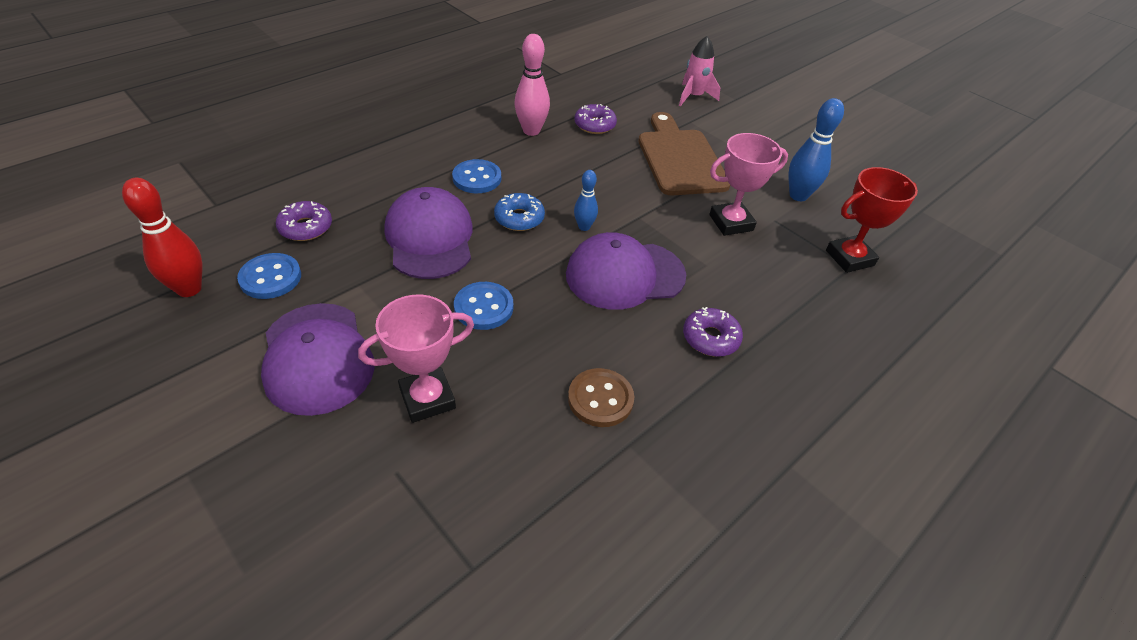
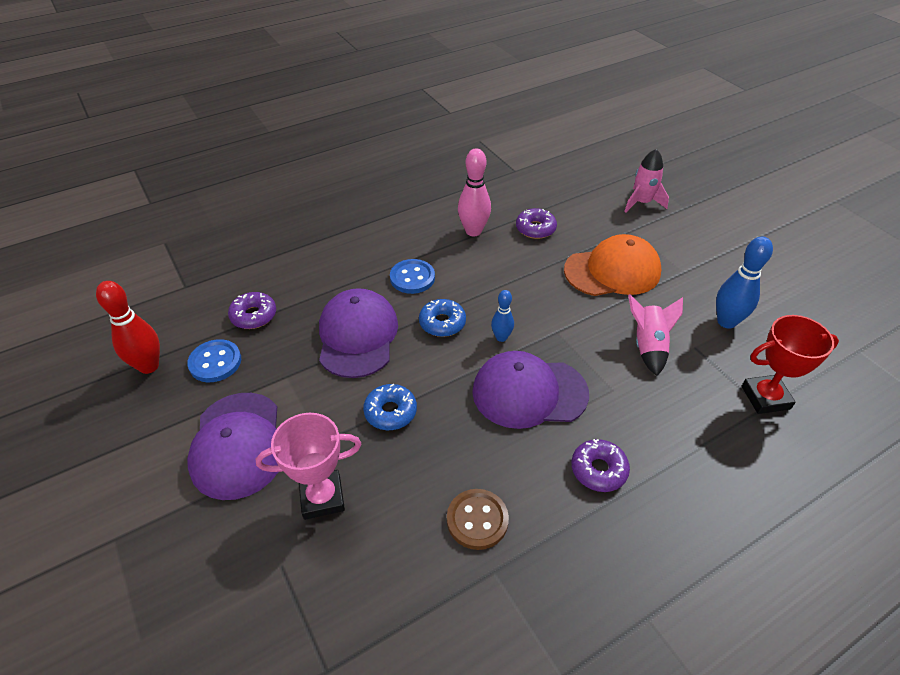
camera: 15 degrees right, 0 degrees up
blue button [454,282,513,330] -> blue donut [363,383,417,430]
brown cutting board [638,112,730,196] -> orange cap [564,234,661,296]
pink trophy [709,133,788,236] -> pink rocket [628,294,683,376]

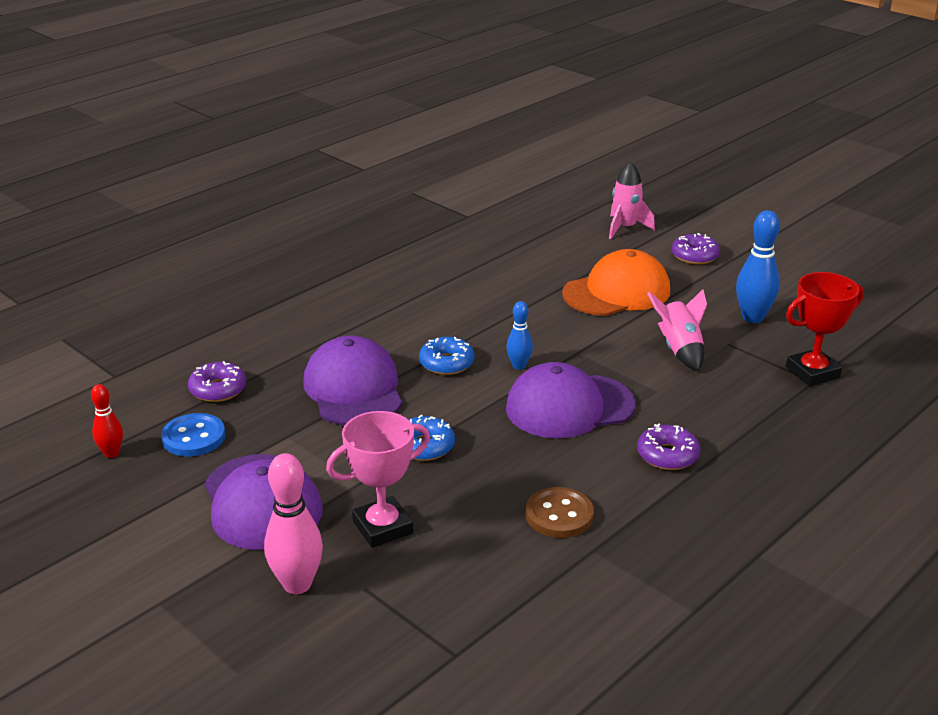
camera: 15 degrees left, 15 degrees down
red bowling pin [96,281,160,374] -> red bowling pin [91,384,123,458], size x0.59
blue button [390,259,435,294] -> none
pink bowling pin [458,148,491,236] -> pink bowling pin moved to [264,453,323,594]
purple donut [516,208,557,239] -> purple donut moved to [672,233,720,265]

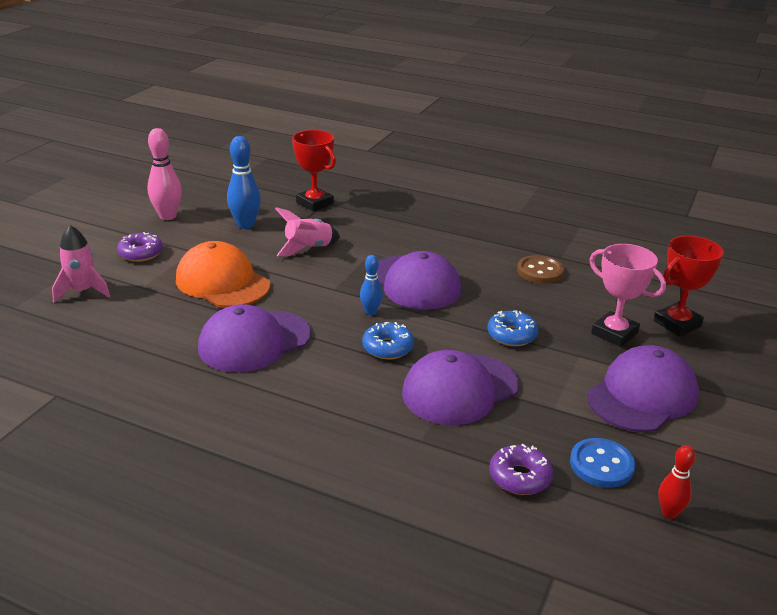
camera: 110 degrees left, 0 degrees up
pink bowling pin [264,453,323,594] -> pink bowling pin moved to [147,128,182,220]
purple donut [637,424,700,470] -> none
none -> purple cap [198,304,311,372]
none -> red trophy [654,236,724,337]

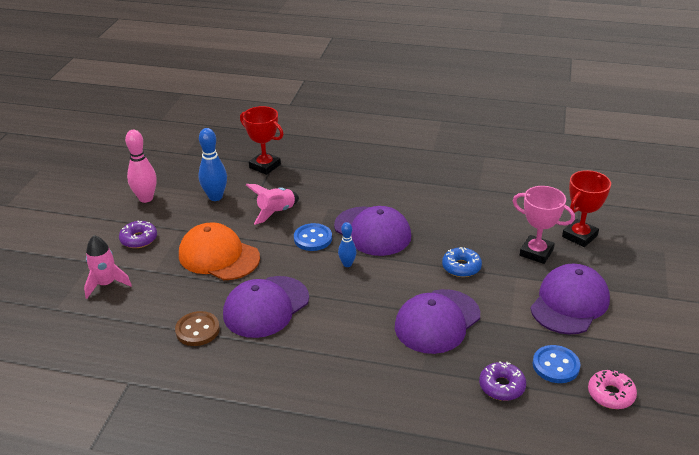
camera: 10 degrees left, 5 degrees up
blue donut [362,322,414,360] -> none
brown button [517,255,564,284] -> brown button moved to [175,311,220,346]
red bowling pin [659,445,695,519] -> pink donut [588,369,637,409]
none -> blue button [294,223,332,251]

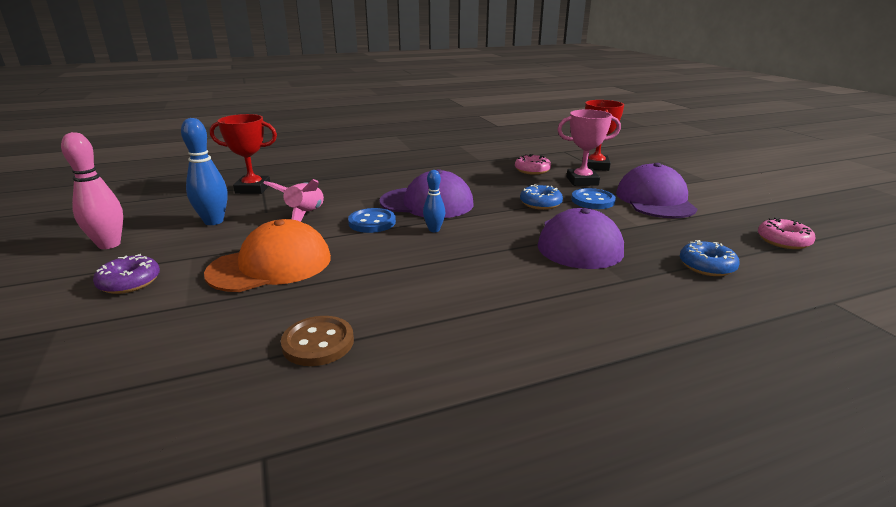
camera: 35 degrees left, 10 degrees down
pink rocket [84,235,132,299] -> none
orange cap [179,222,260,280] -> orange cap turned 150 degrees clockwise [204,219,331,292]
purple cap [223,276,309,338] -> none
purple donut [479,361,526,401] -> blue donut [680,240,740,276]
blue button [533,345,580,383] -> blue button moved to [571,188,616,209]
none -> pink donut [515,154,551,175]

